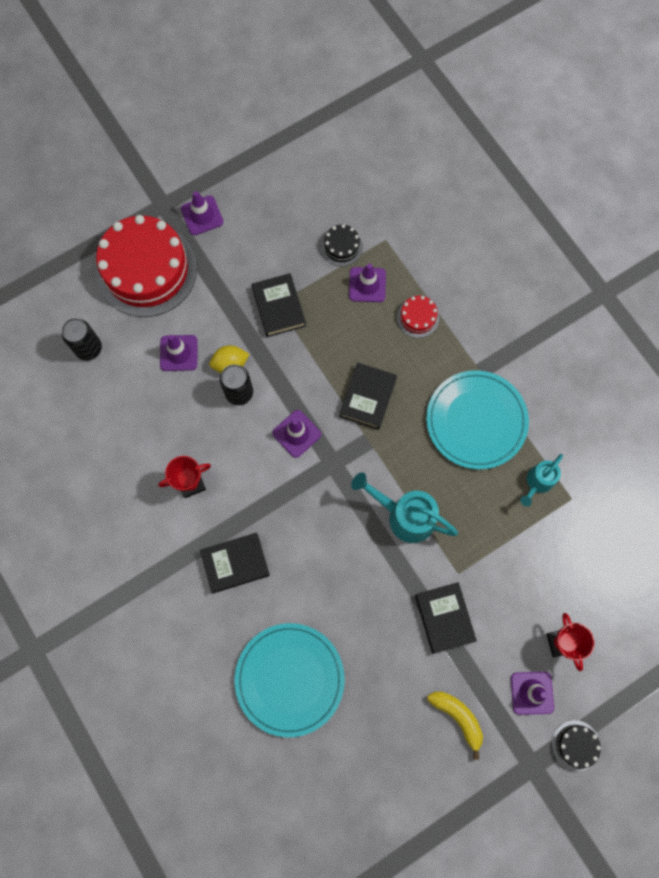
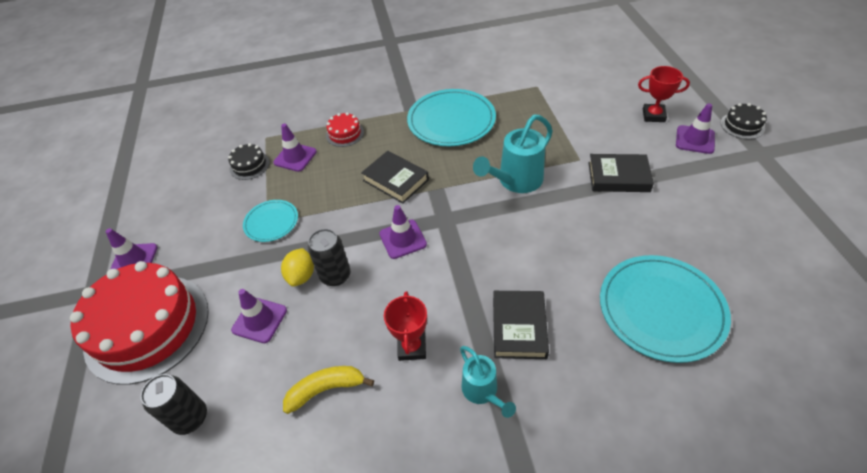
camera: 65 degrees left, 25 degrees down
black book [251,273,306,337] -> turquoise plate [243,200,298,242]
yellow banana [427,692,483,760] -> yellow banana moved to [283,366,374,414]
turquoise watering can [520,454,563,506] -> turquoise watering can moved to [460,346,516,418]

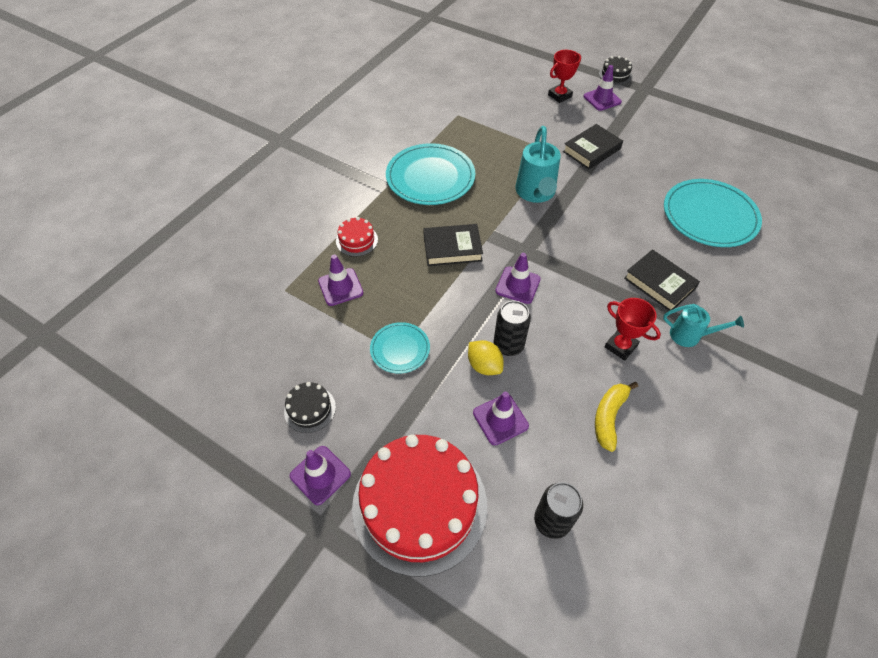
camera: 50 degrees left, 5 degrees up
black cake [228,143,270,180] -> black cake moved to [284,382,336,433]

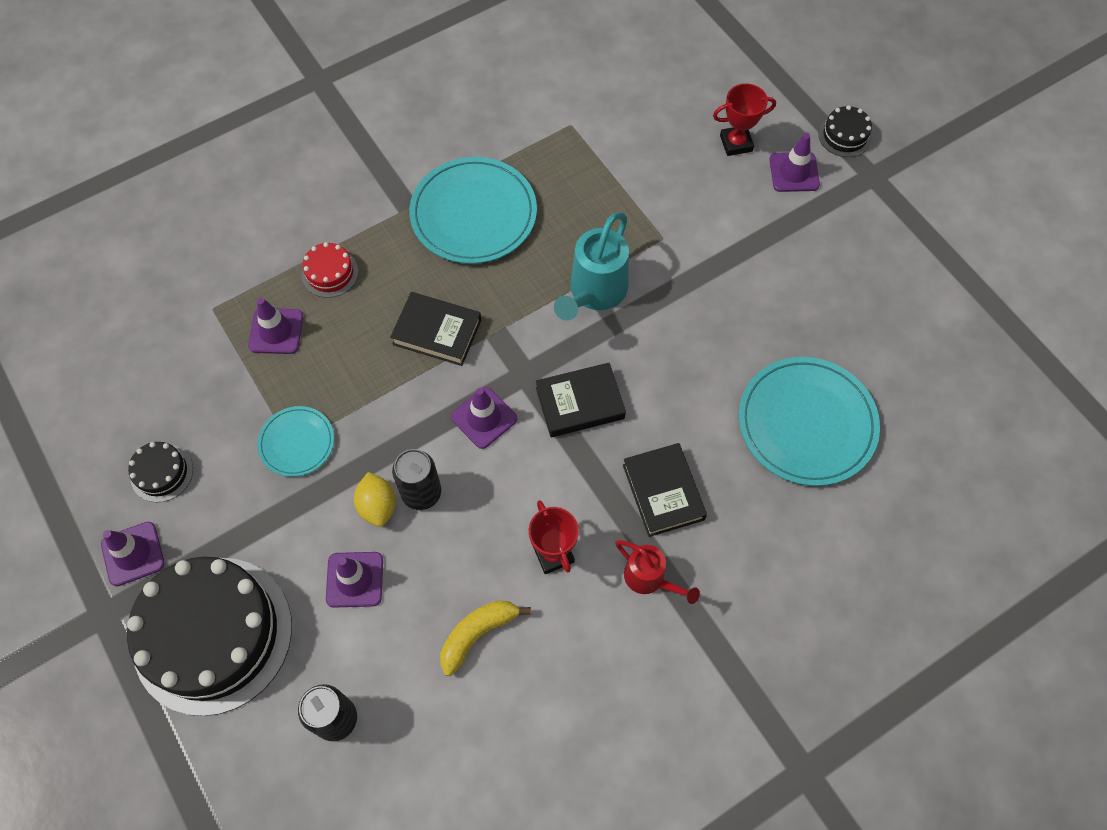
camera: 25 degrees right, 10 degrees up
red cake [352,435,487,577] -> black cake [127,557,292,716]
black book [563,124,623,169] -> black book moved to [536,363,626,437]
turquoise watering can [663,304,744,347] -> red watering can [615,540,700,604]

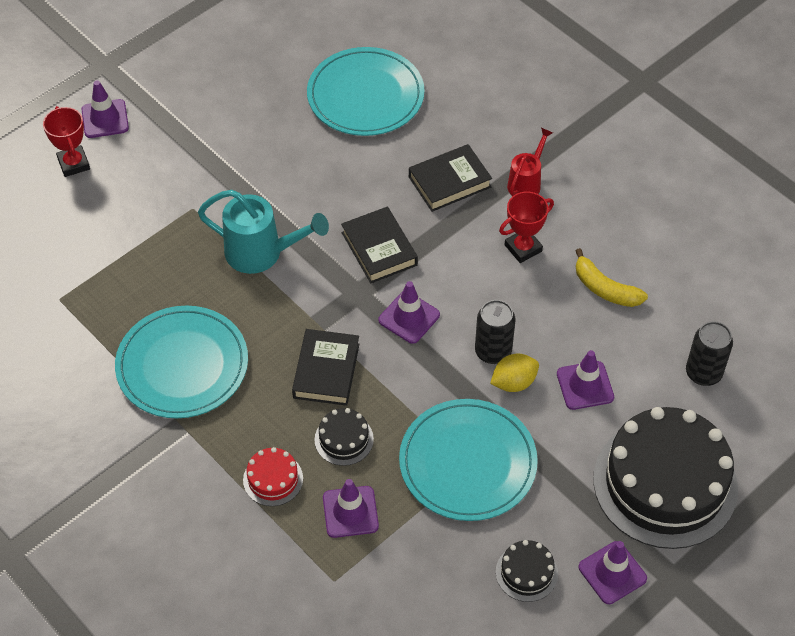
camera: 100 degrees left, 10 degrees down
turquoise plate [257,406,334,477] -> turquoise plate [399,399,538,521], size x1.85
black cake [818,105,872,157] -> black cake moved to [314,408,374,466]

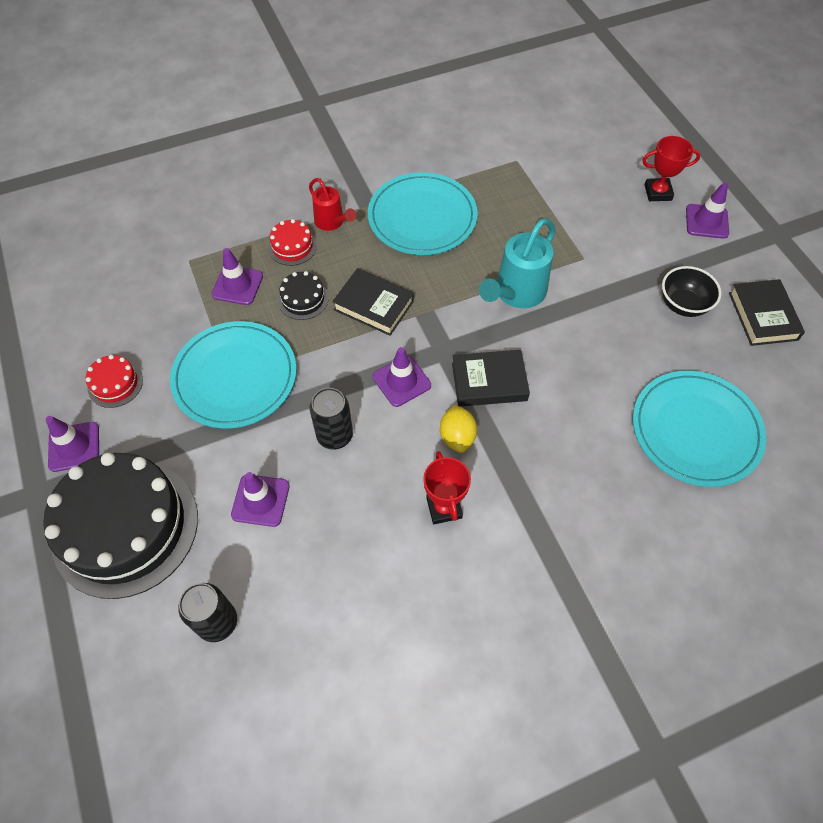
camera: 110 degrees right, 5 degrees up
black book [409,144,492,212] -> black book moved to [729,279,805,346]
yellow lemon [490,354,539,392] -> yellow lemon moved to [440,405,477,453]
black cake [496,540,558,602] -> red cake [86,355,143,408]
red watering can [507,128,553,196] -> red watering can moved to [309,178,356,231]
yellow banana [576,248,648,307] -> none
none -> black bowl [662,266,721,317]

